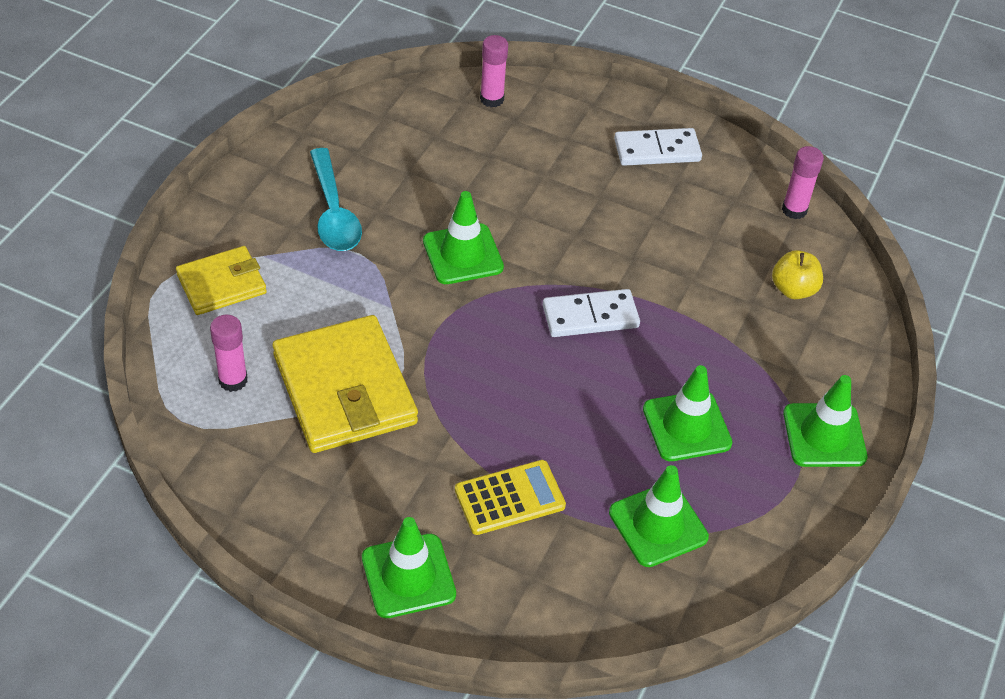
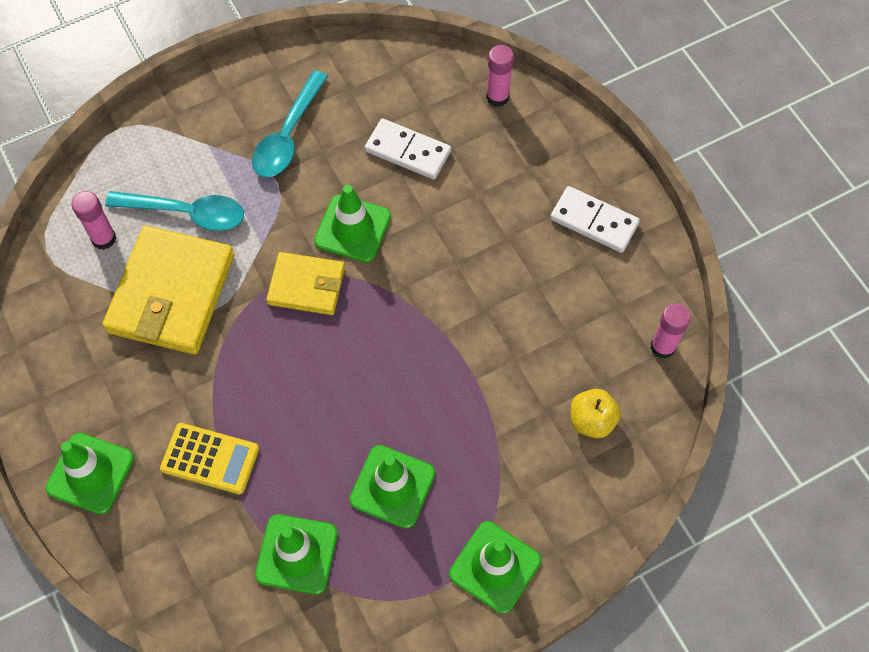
camera: 40 degrees right, 15 degrees up
yellow wallet [176,246,267,315] -> yellow wallet moved to [266,252,345,315]
white domino [543,289,640,337] -> white domino moved to [365,118,451,179]
none -> turquoise spoon [105,191,244,231]

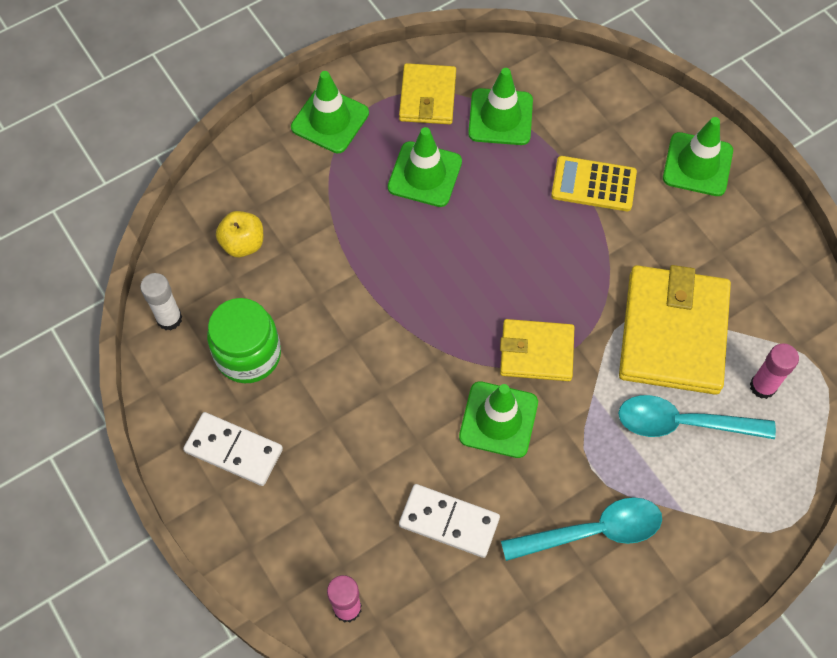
camera: 175 degrees right, 0 degrees up
turquoise spoon [252,70,328,177] -> turquoise spoon turned 60 degrees clockwise [501,497,662,561]
pink glue stick [650,303,691,359] -> white glue stick [140,273,182,330]
none -> green jar [207,298,281,383]
none -> yellow wallet [399,63,456,124]

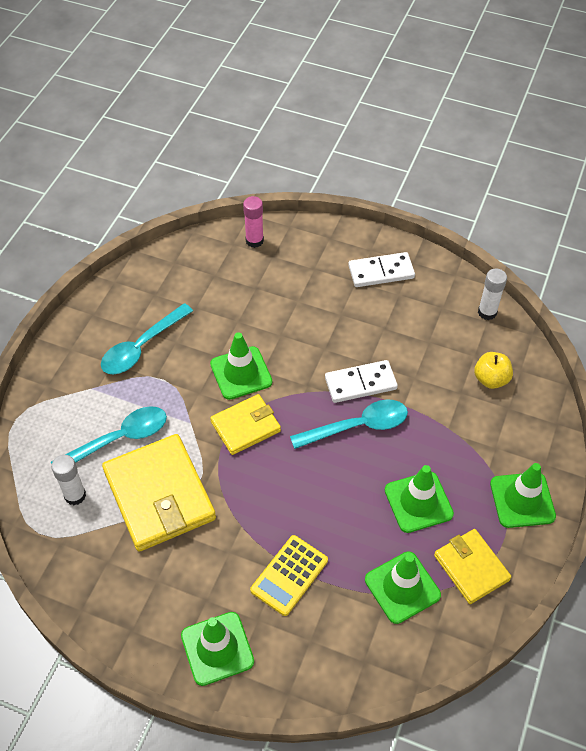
camera: 145 degrees right, 10 degrees down
green jar [207,298,281,383] -> none
white domino [399,484,500,558] -> white domino moved to [325,360,398,403]
yellow calculator [551,156,637,211] -> yellow calculator turned 150 degrees clockwise [250,535,328,616]
pink glue stick [750,344,799,399] -> white glue stick [51,455,86,505]
none -> turquoise spoon [290,400,408,449]

